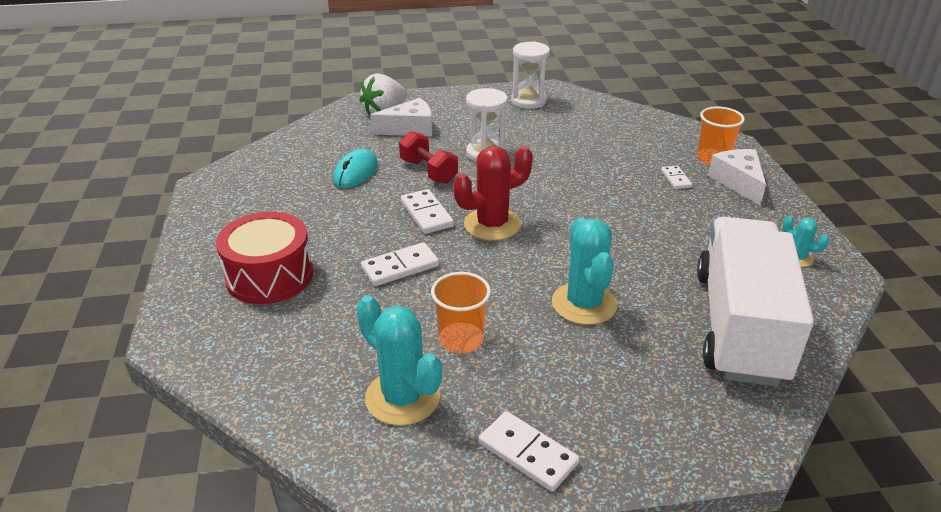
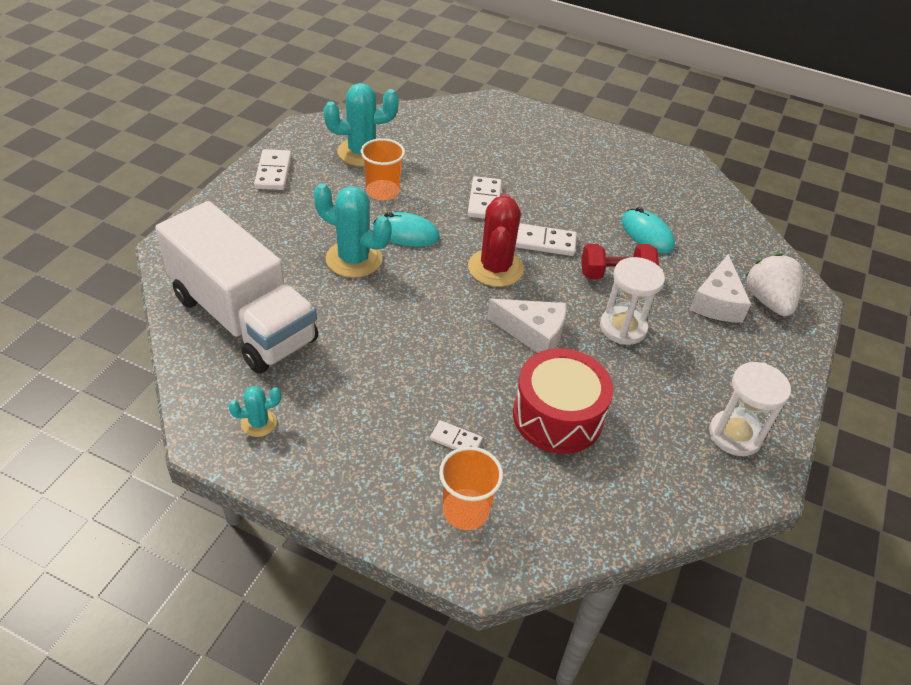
camera: 120 degrees right, 10 degrees up
red drum [216,212,313,304] -> red drum moved to [513,348,614,454]
white domino [479,411,579,492] -> white domino turned 75 degrees counterclockwise [254,149,292,190]
white cheese [708,149,766,205] -> white cheese moved to [487,299,566,353]
none -> turquoise mouse [373,212,440,247]

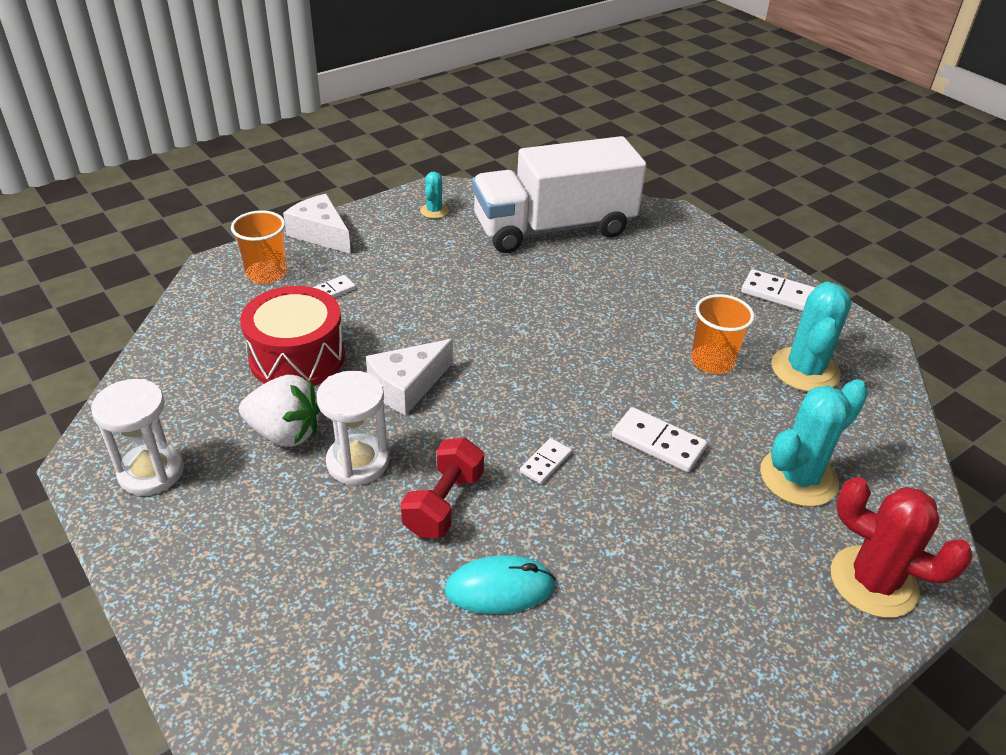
camera: 120 degrees right, 5 degrees down
turquoise cactus [314,183,392,278] -> turquoise cactus moved to [760,379,868,507]
turquoise mouse [373,212,440,247] -> none
red cactus [468,194,524,287] -> red cactus moved to [831,477,973,618]
white domino [515,223,577,256] -> white domino [520,438,572,484], size x0.61
white cheese [690,254,751,323] -> white cheese moved to [283,194,351,254]
white strawberry [746,254,803,316] -> white strawberry moved to [239,375,320,447]

